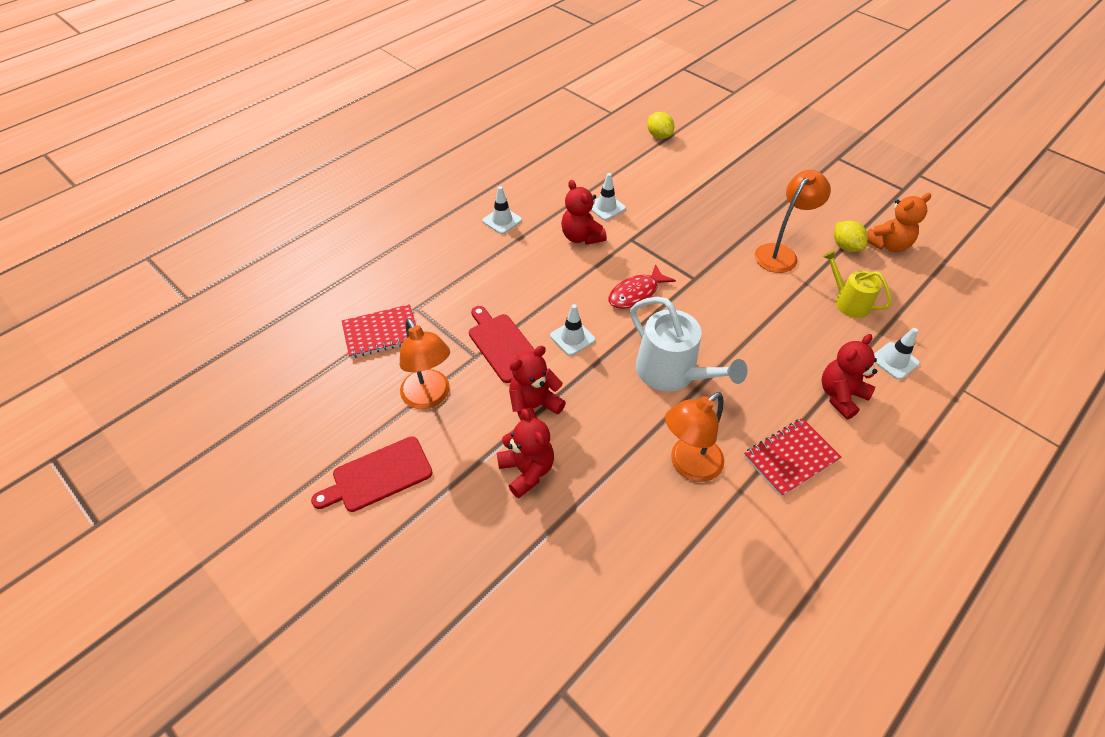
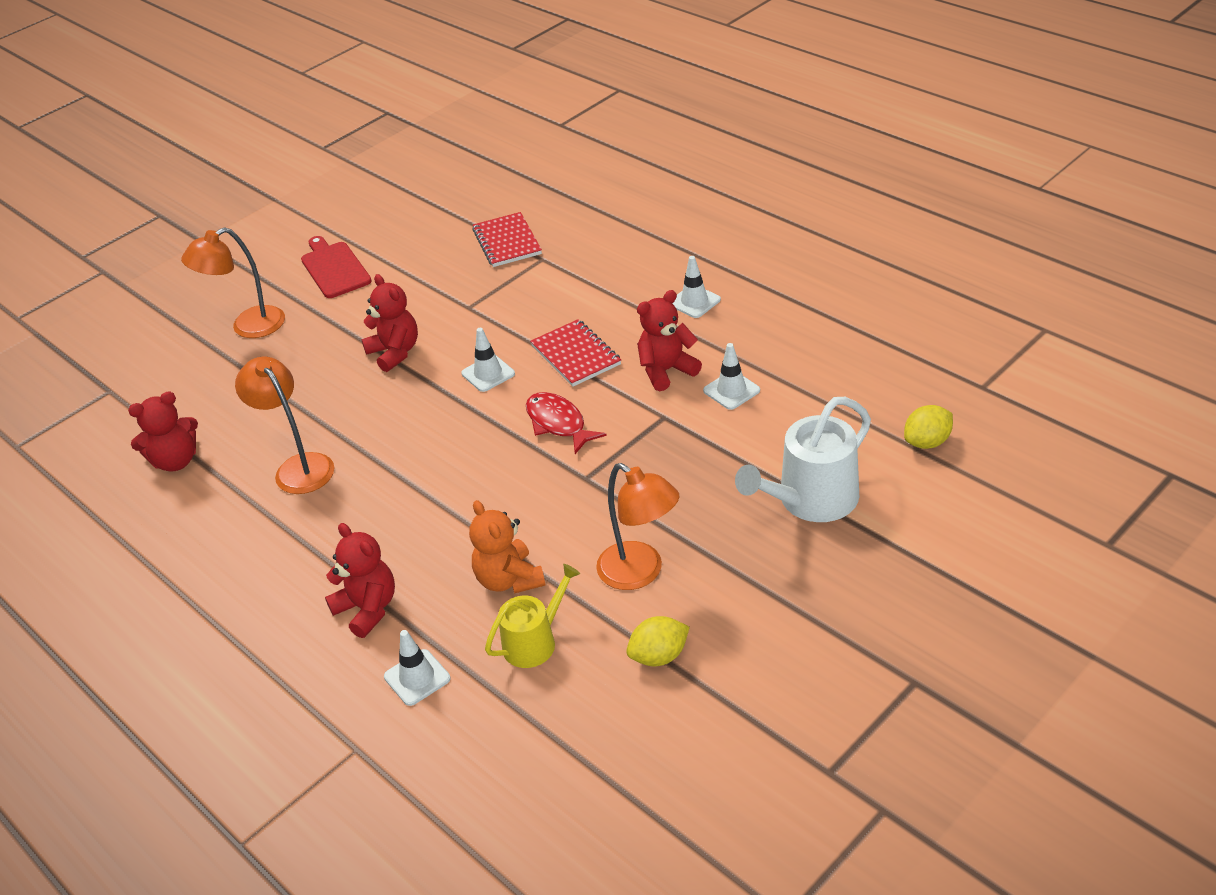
camera: 95 degrees right, 10 degrees down
orange lamp [400,318,450,409] -> orange lamp moved to [181,227,285,338]
red cutting board [469,306,535,383] -> none
red teddy bear [497,409,554,498] -> red teddy bear moved to [128,392,198,472]
white watering can [630,297,747,392] -> white watering can moved to [735,397,871,522]
red notebook [744,418,841,497] -> red notebook moved to [530,319,621,387]
orange teddy bear [867,193,931,252] -> orange teddy bear moved to [469,500,545,594]

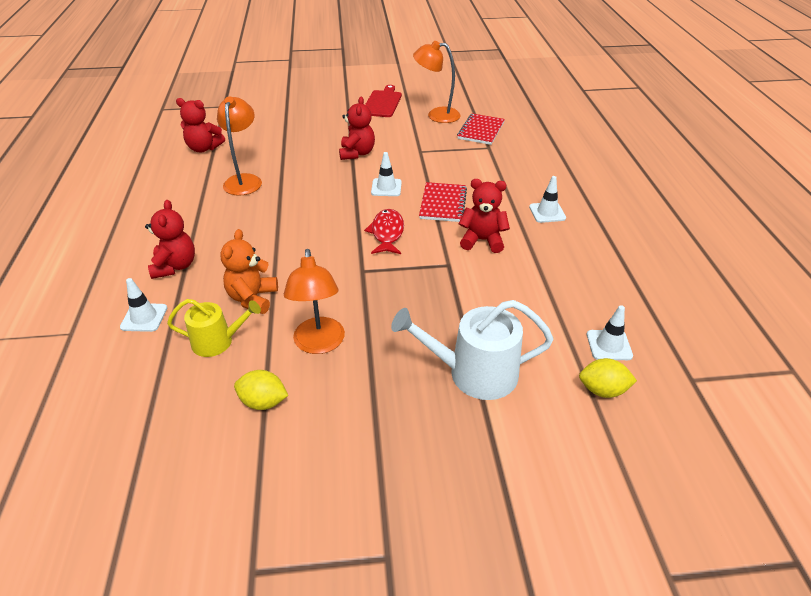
camera: 35 degrees right, 0 degrees up
orange lamp [181,227,285,338] -> orange lamp moved to [413,41,461,123]
white traffic cone [703,343,760,410] -> white traffic cone moved to [587,305,633,360]

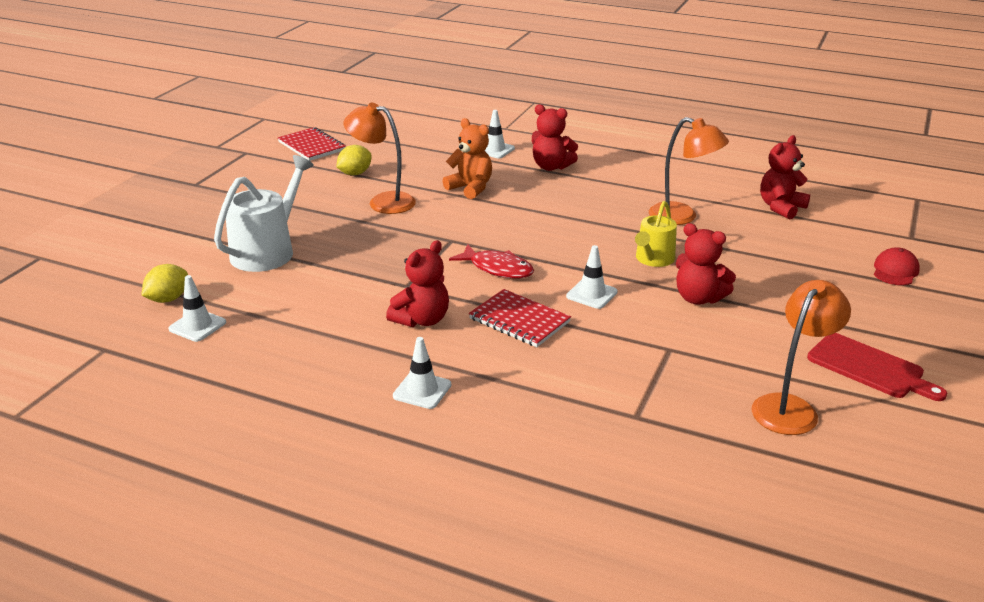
camera: 120 degrees right, 10 degrees down
yellow watering can [167,299,261,357] -> yellow watering can moved to [635,201,677,267]
red notebook [457,113,505,145] -> red notebook moved to [278,127,346,161]
none -> red cap [874,247,920,285]

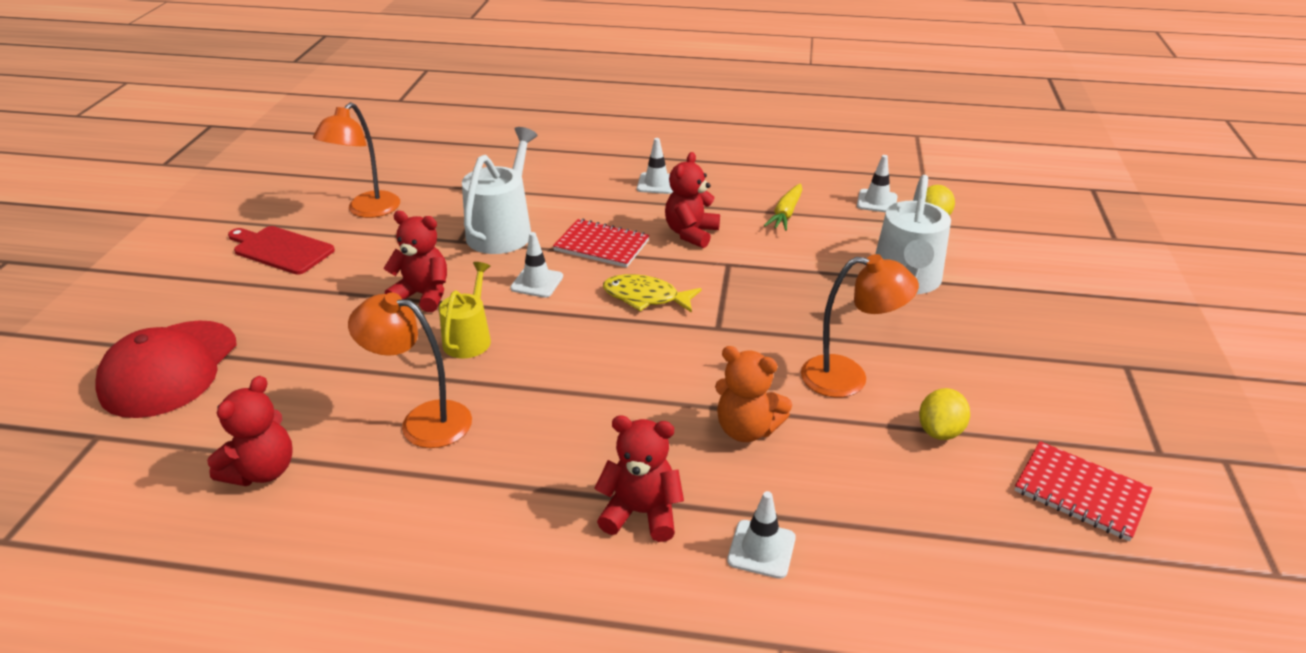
camera: 165 degrees right, 5 degrees up
red fish [449,244,534,278] -> yellow fish [603,274,702,313]
red cap [874,247,920,285] -> red cap [95,320,237,418], size x2.04
none -> white watering can [462,127,538,254]
none -> yellow carrot [764,183,803,231]

